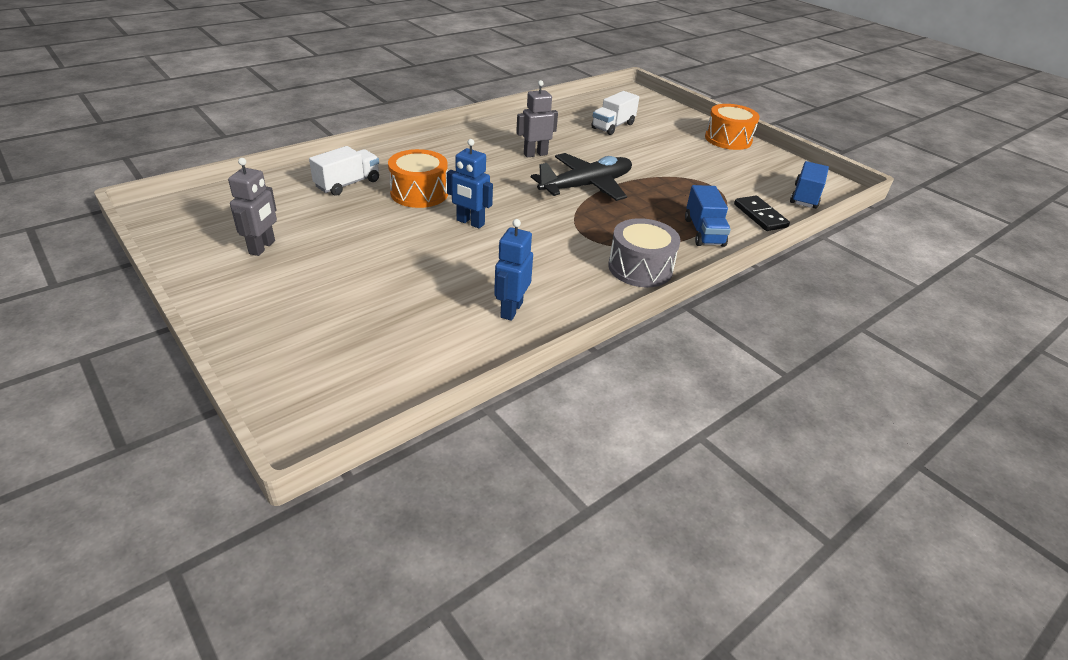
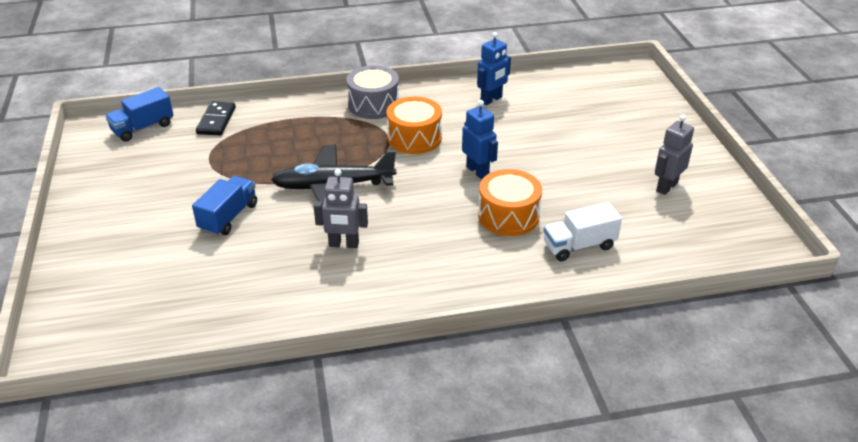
camera: 150 degrees left, 0 degrees up
white truck [591,91,639,135] -> none
blue truck [685,185,731,247] -> blue truck moved to [192,176,257,236]
orange drum [705,104,760,150] -> orange drum moved to [387,97,442,154]

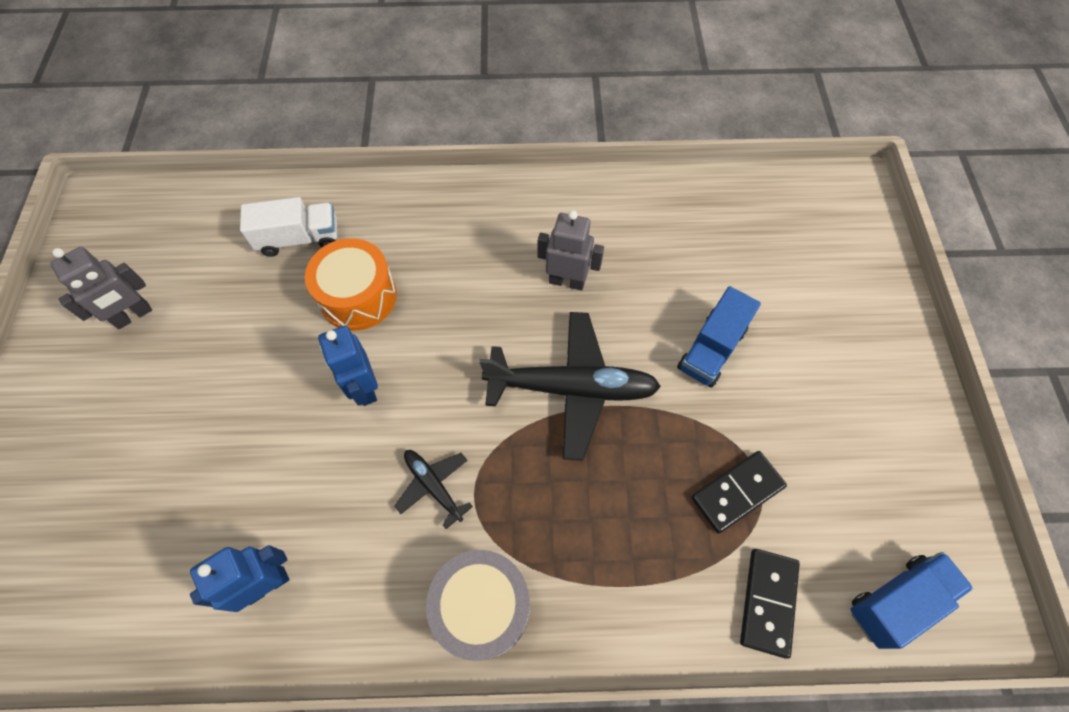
camera: 170 degrees left, 25 degrees up
orange drum [387,97,442,154] -> black plane [395,450,473,529]
none -> black domino [691,451,787,533]

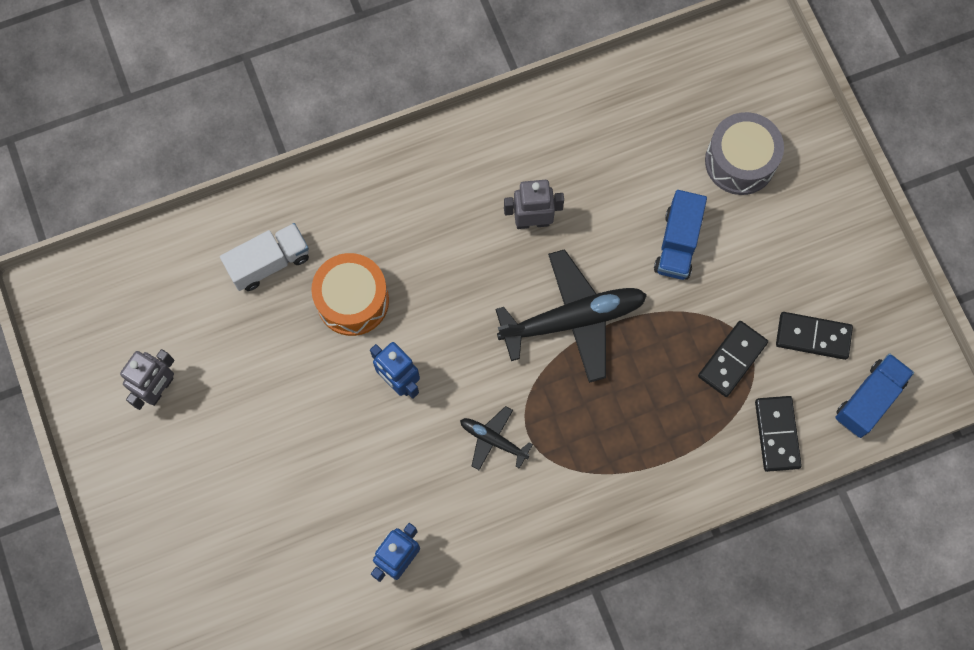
camera: 20 degrees left, 10 degrees up
grey drum [426,550,530,661] -> grey drum moved to [705,112,784,195]
none -> black domino [776,312,853,360]

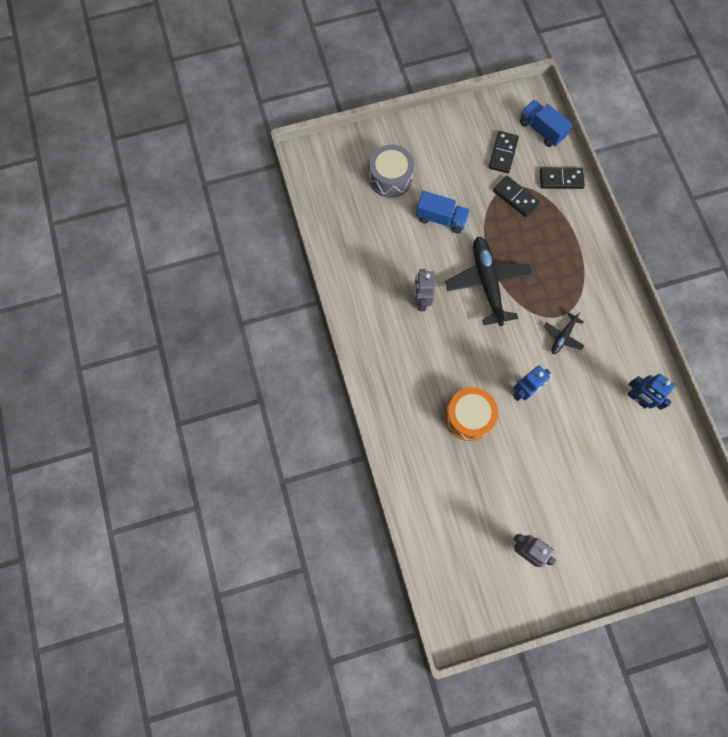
camera: 85 degrees left, 0 degrees up
white truck [220,223,309,291] -> none

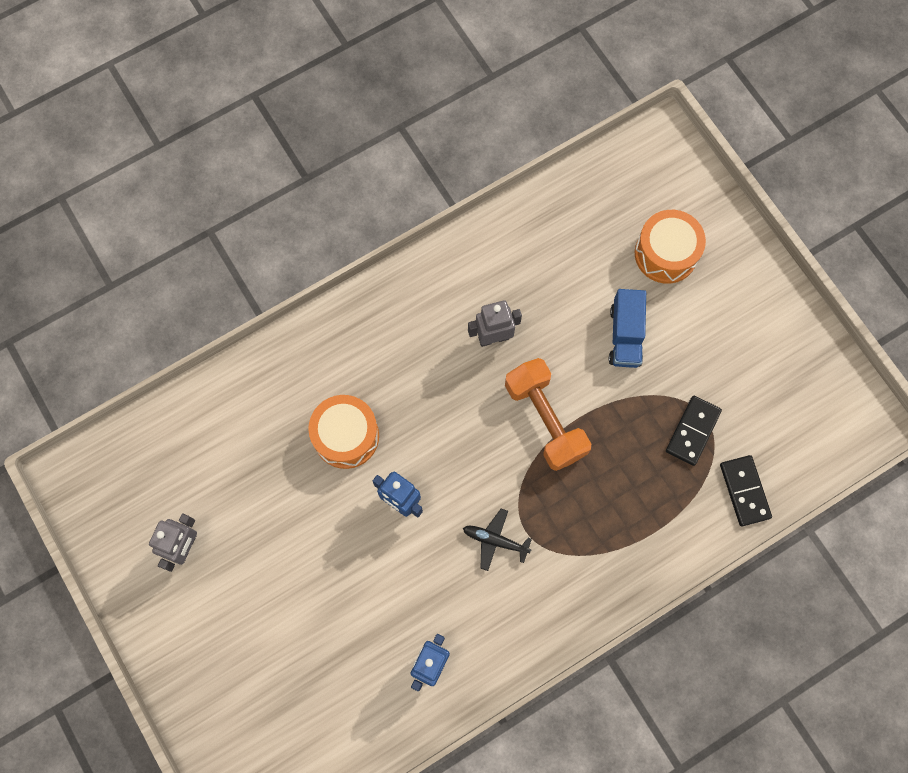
camera: 75 degrees right, 0 degrees up
grey drum [369,144,414,198] -> orange drum [635,210,706,284]
black plane [445,237,532,326] -> orange dumbbell [505,358,591,471]
black domino [489,131,519,173] -> none
blue truck [520,100,572,147] -> none

